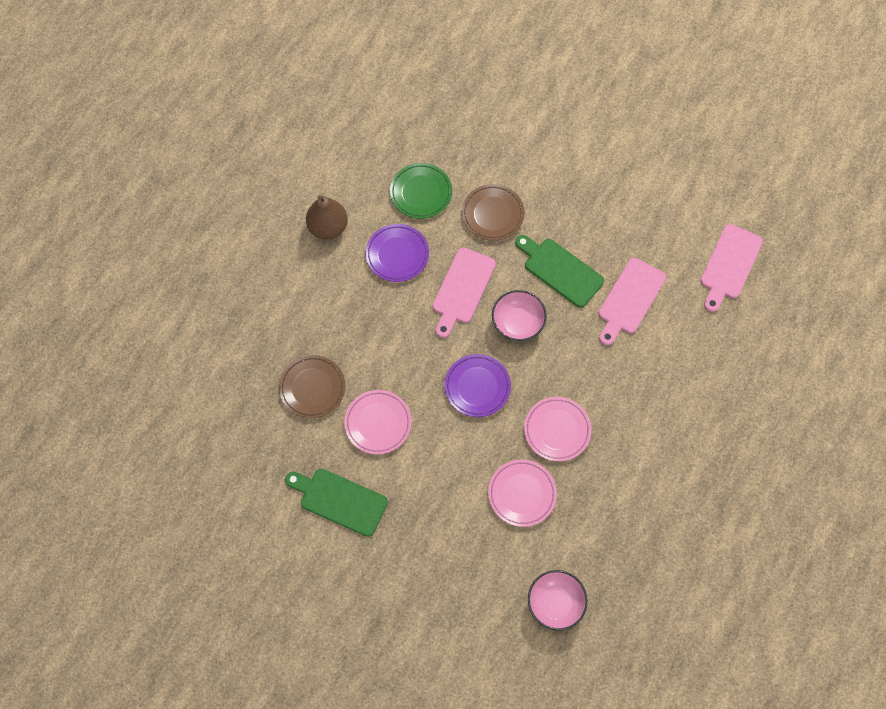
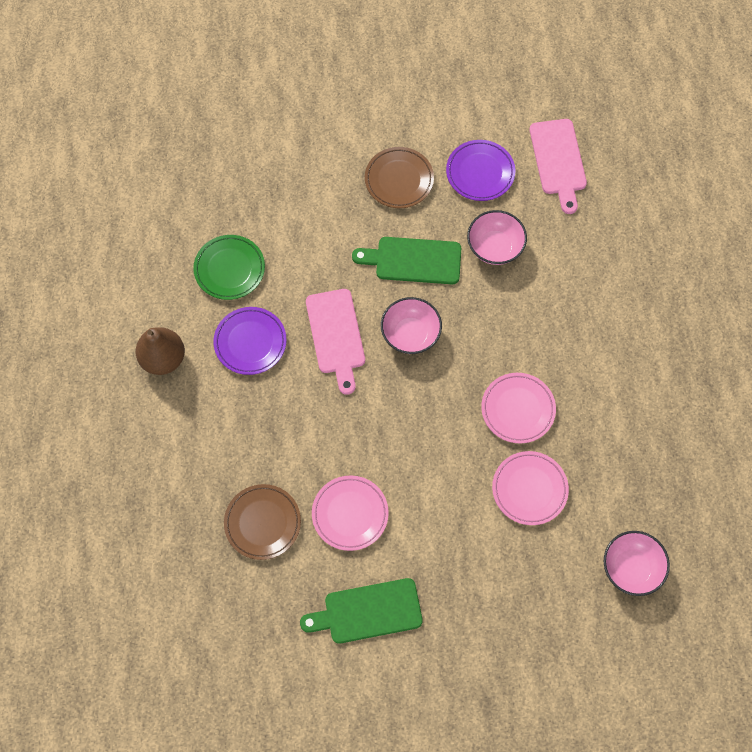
camera: 35 degrees left, 0 degrees up
purple plate [445,354,511,417] -> purple plate moved to [446,140,515,201]
brown plate [462,184,525,241] -> brown plate moved to [365,147,434,208]
pink cutting board [599,258,666,346] -> pink bowl [467,210,527,265]

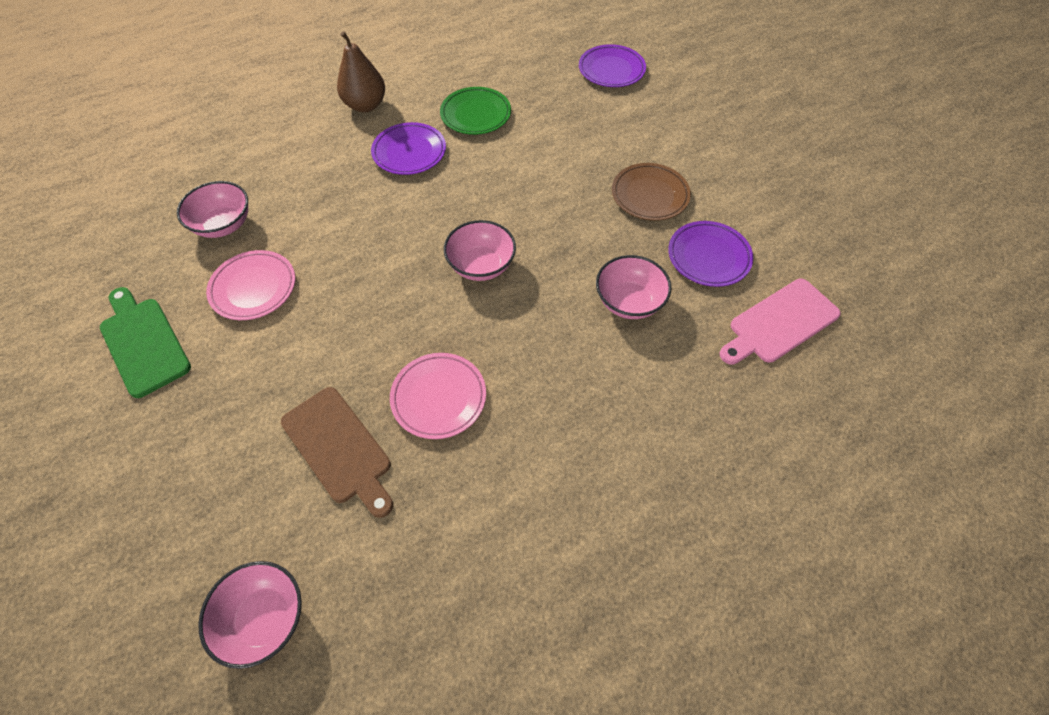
camera: 65 degrees right, 10 degrees down
brown plate [224,484,301,560] -> pink bowl [177,181,248,238]
pink cutting board [306,289,365,395] -> none
green cutting board [352,237,461,284] -> none
pink plate [492,451,569,525] -> brown cutting board [281,387,393,518]
none -> purple plate [579,44,646,87]

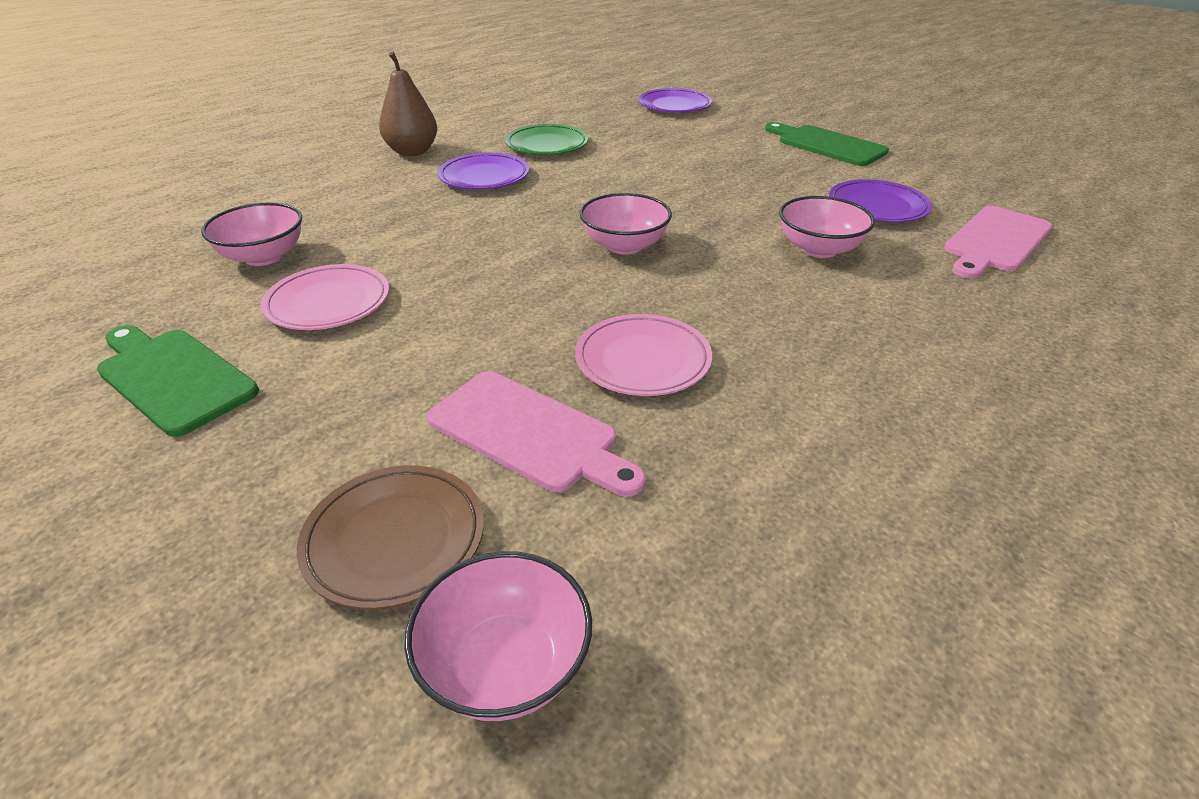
camera: 15 degrees left, 20 degrees down
brown cutting board [281,387,393,518] -> pink cutting board [427,371,646,497]
brown plate [612,163,691,221] -> brown plate moved to [297,465,484,610]
none -> green cutting board [765,122,889,166]

